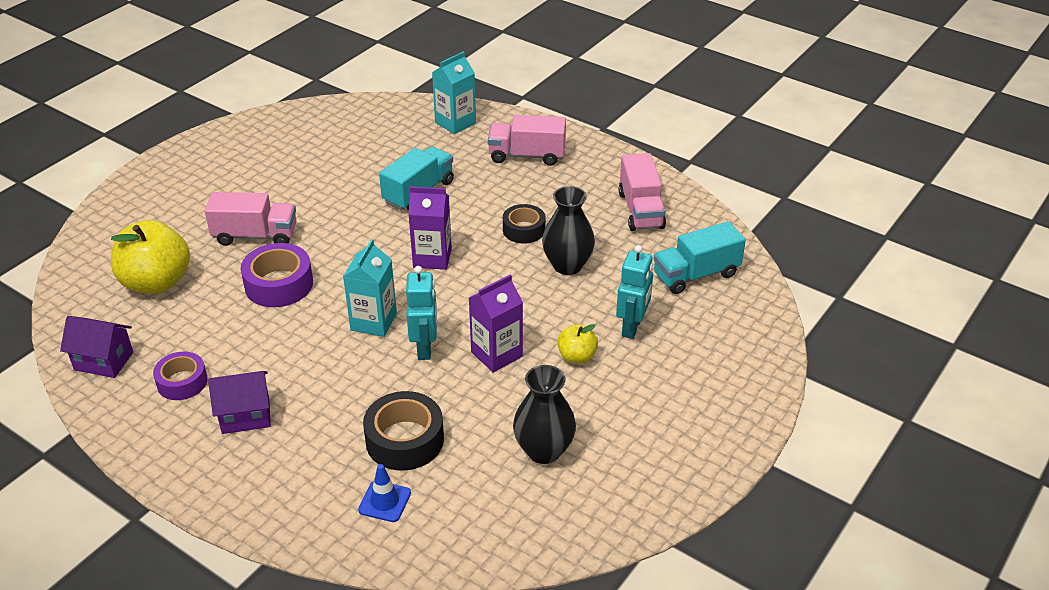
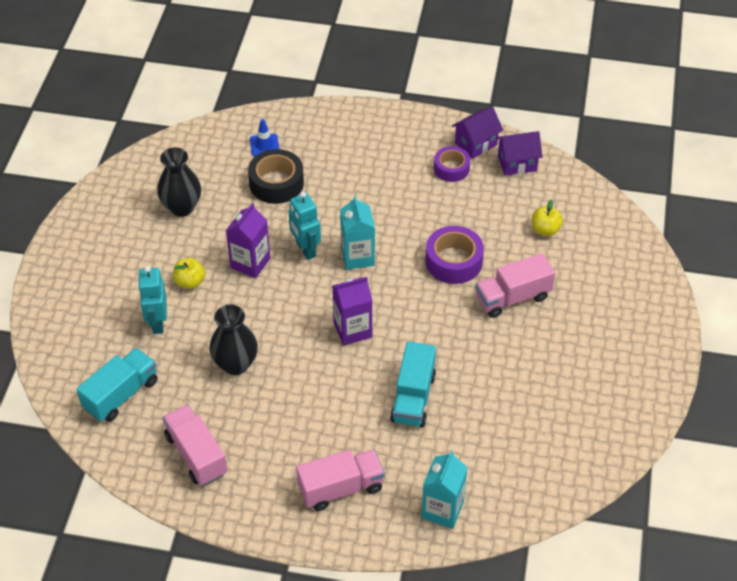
camera: 155 degrees right, 10 degrees up
yellow apple [111,220,190,294] -> yellow apple [532,200,563,236], size x0.50
purple house [208,371,271,434] -> purple house moved to [452,107,503,159]
black tape [503,204,545,243] -> none

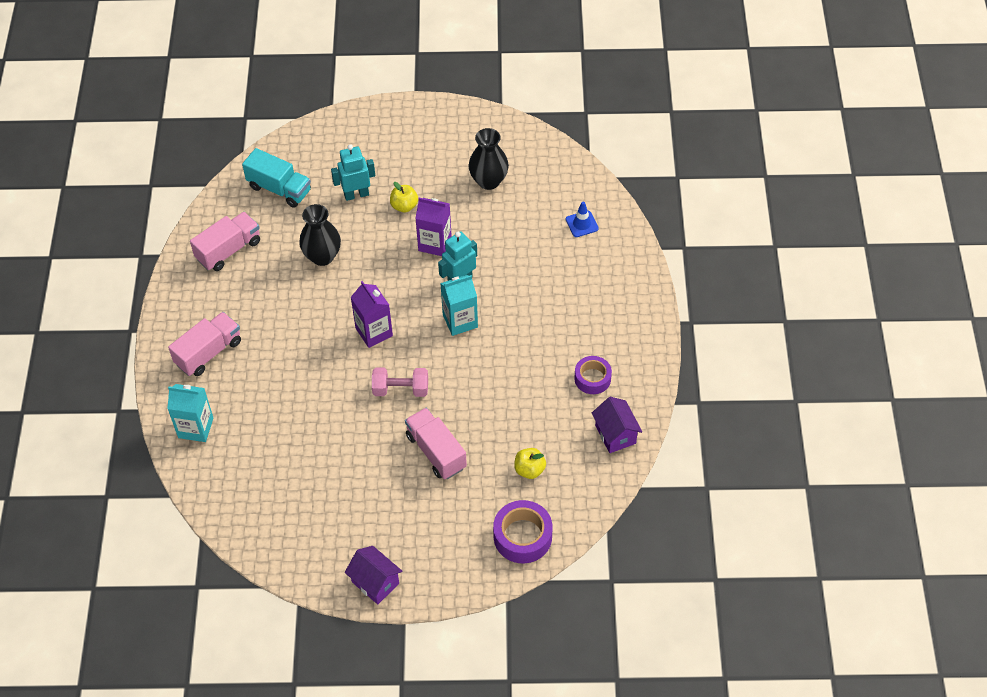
camera: 80 degrees right, 5 degrees up
black tape [248,149,304,204] -> none
pink truck [296,449,385,511] -> pink truck turned 105 degrees counterclockwise [168,312,241,376]
turquoise truck [390,342,436,427] -> none
purple tape [426,226,484,284] -> purple tape moved to [493,500,553,563]
purple house [452,107,503,159] -> purple house moved to [345,546,402,604]
none -> pink dumbbell [372,368,428,397]

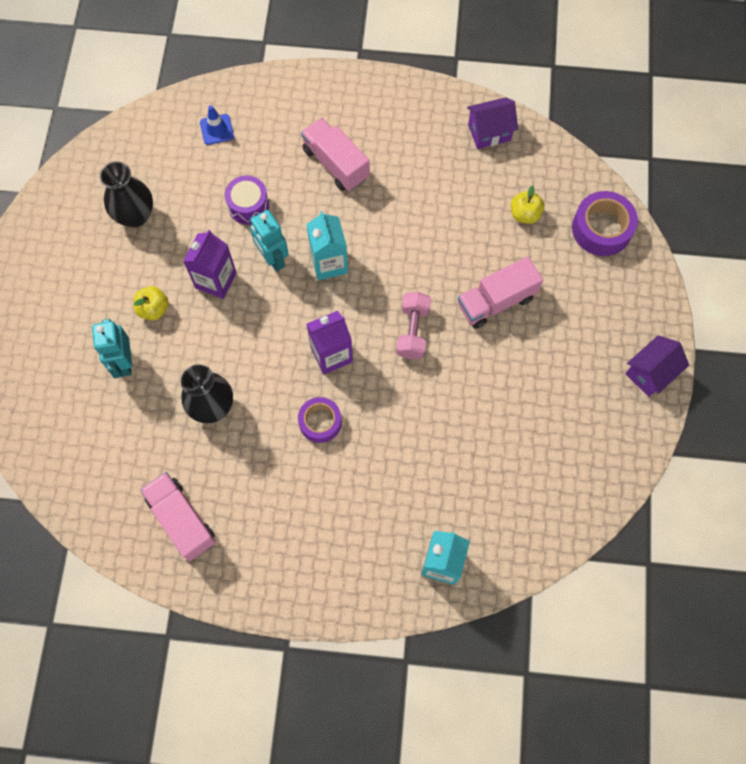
camera: 85 degrees left, 15 degrees up
pink truck [168,312,241,376] -> pink truck moved to [301,118,370,191]
turquoise truck [242,148,311,208] -> none
purple tape [574,356,612,394] -> purple tape moved to [298,397,342,443]
none -> purple drum [225,176,269,225]

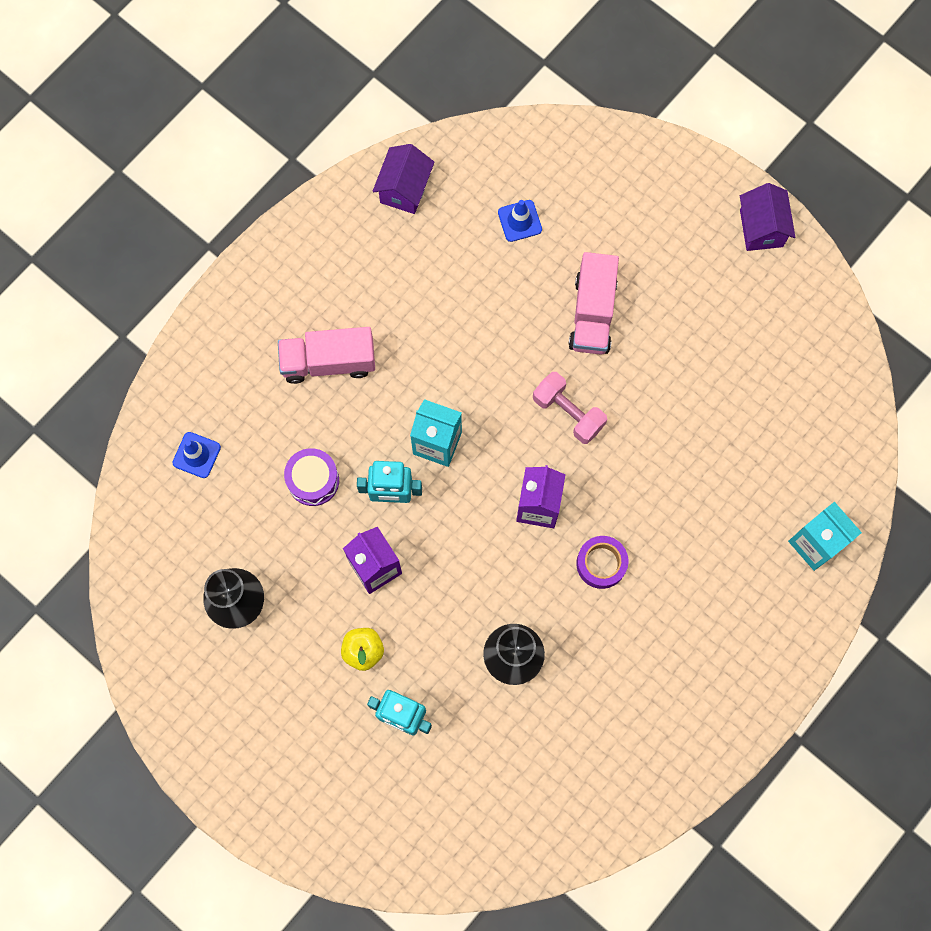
camera: 55 degrees left, 5 degrees up
pink truck [140,472,216,561] -> none
yellow apple [511,185,544,224] -> blue traffic cone [498,200,542,242]
purple tape [572,191,638,256] -> none

